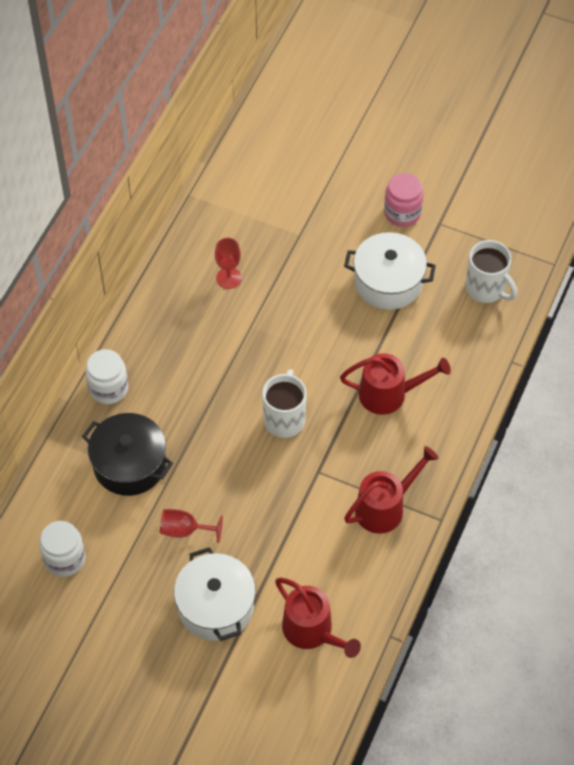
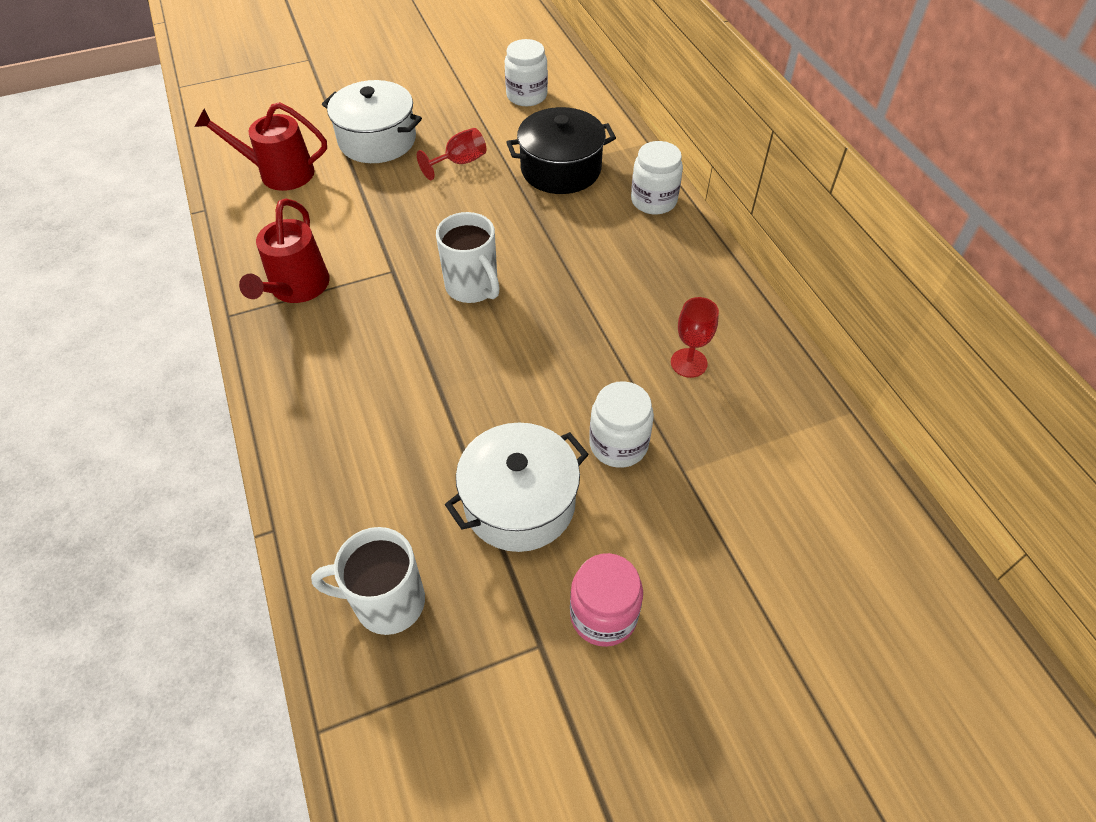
camera: 135 degrees right, 5 degrees down
red watering can [340,353,451,415] -> none
none -> white jar [589,381,654,468]

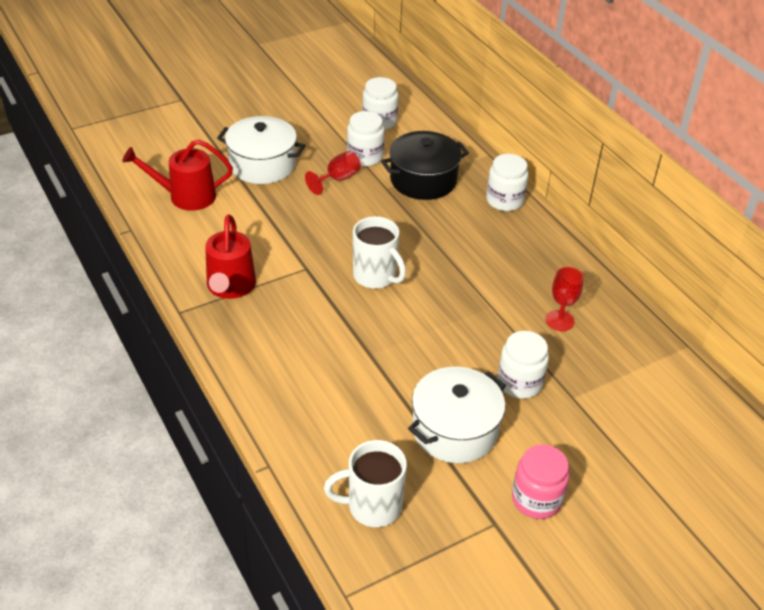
camera: 10 degrees left, 10 degrees down
none -> white jar [347,111,385,166]

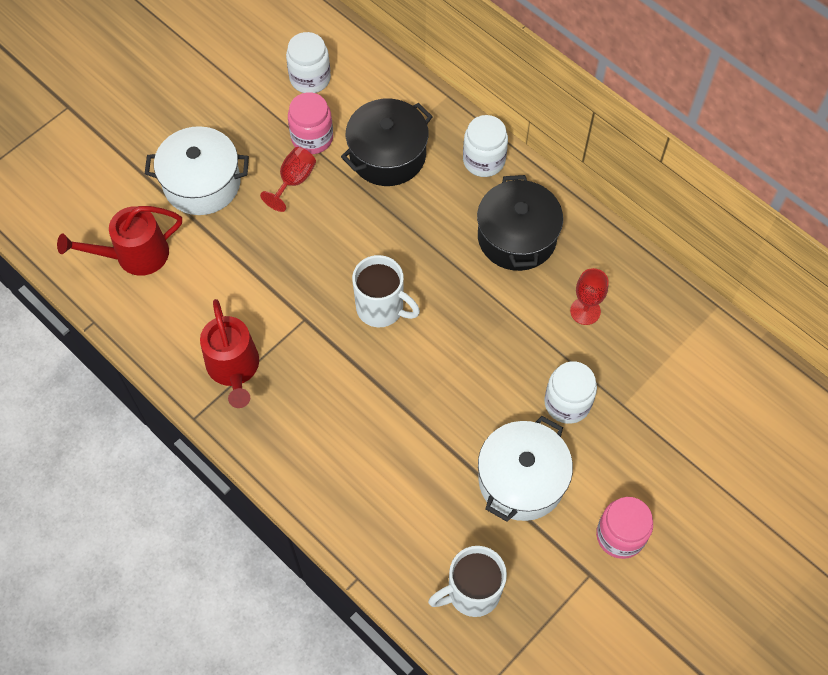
camera: 15 degrees left, 20 degrees up
white jar [347,111,385,166] -> pink jar [288,92,333,154]
none -> black pot [477,175,563,271]

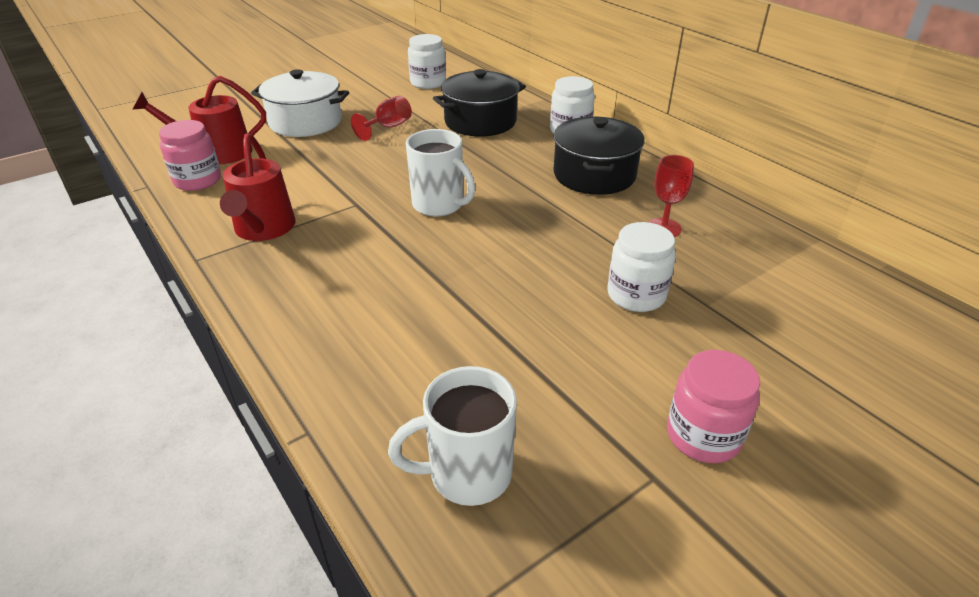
camera: 10 degrees right, 25 degrees down
pink jar [288,92,333,154] -> pink jar moved to [159,120,221,191]
white pot [478,416,573,522] -> none

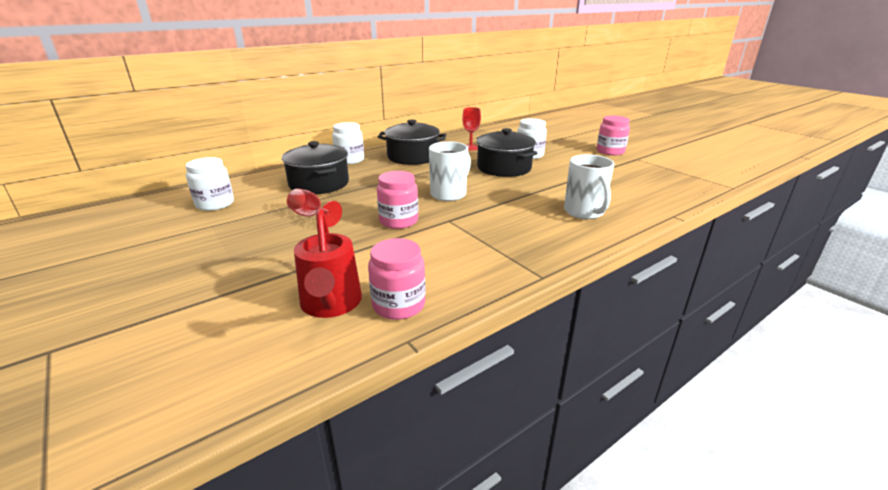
camera: 90 degrees left, 10 degrees down
red watering can [220,133,295,241] -> none
white pot [251,69,349,137] -> none
white mug [388,366,517,506] -> white mug moved to [564,154,614,219]
none -> pink jar [377,171,418,229]
none -> black pot [477,128,538,177]

